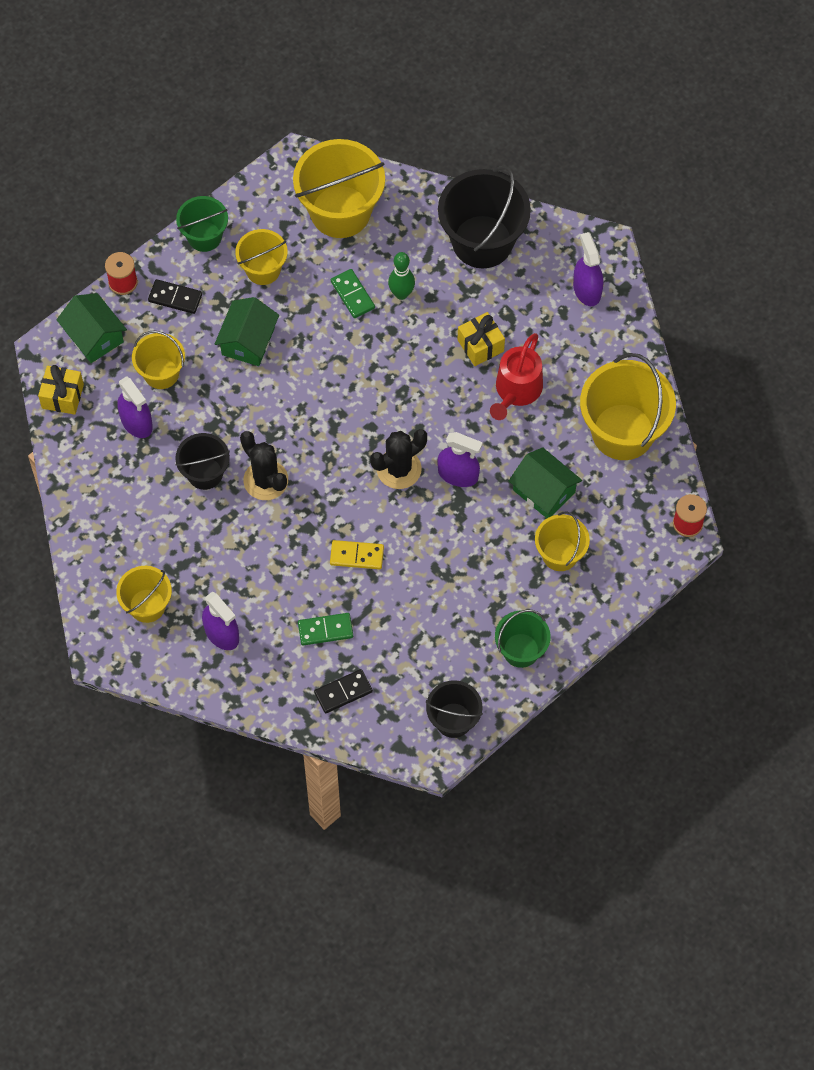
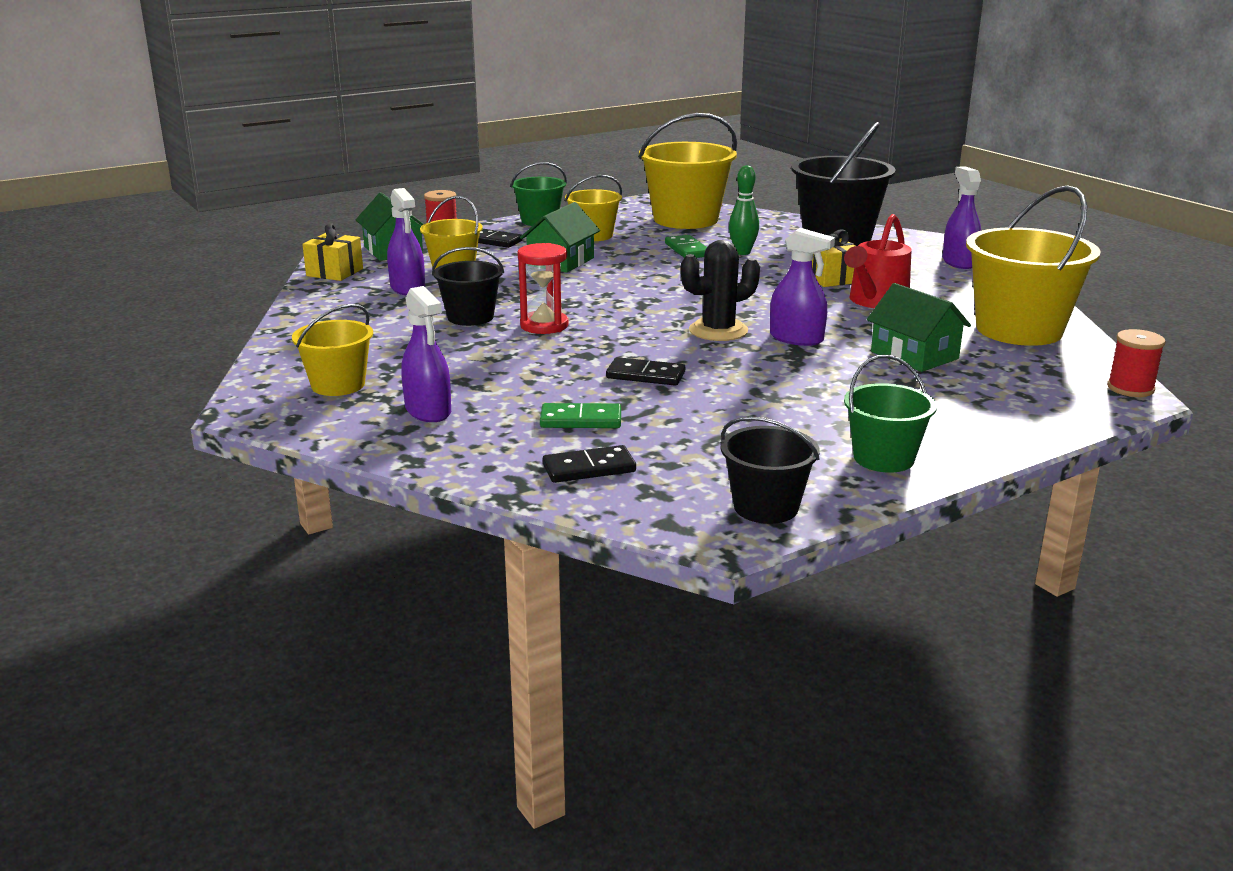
camera: 10 degrees right, 40 degrees down
black cactus [240,431,288,500] -> red hourglass [518,243,568,334]
yellow domino [330,540,384,569] -> black domino [606,357,685,386]
yellow bucket [535,511,590,571] -> none

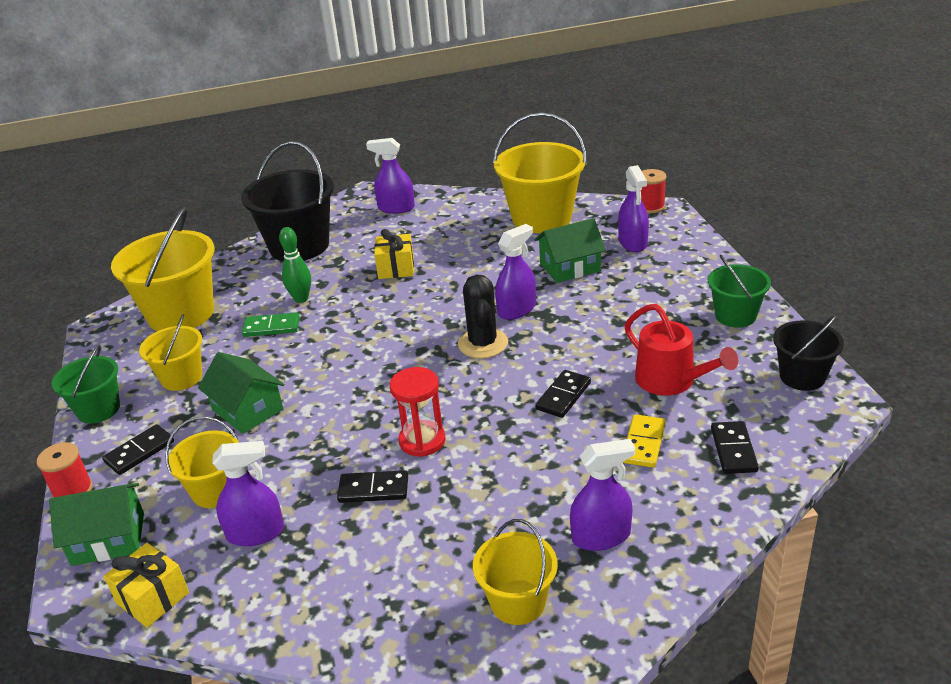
camera: 70 degrees left, 10 degrees up
black bucket [432,247,504,326] -> black domino [337,470,408,503]
green domino [540,403,621,428] -> yellow domino [622,414,666,468]
red watering can [844,214,912,308] -> red watering can moved to [625,304,738,395]
none -> purple spray bottle [618,165,649,252]

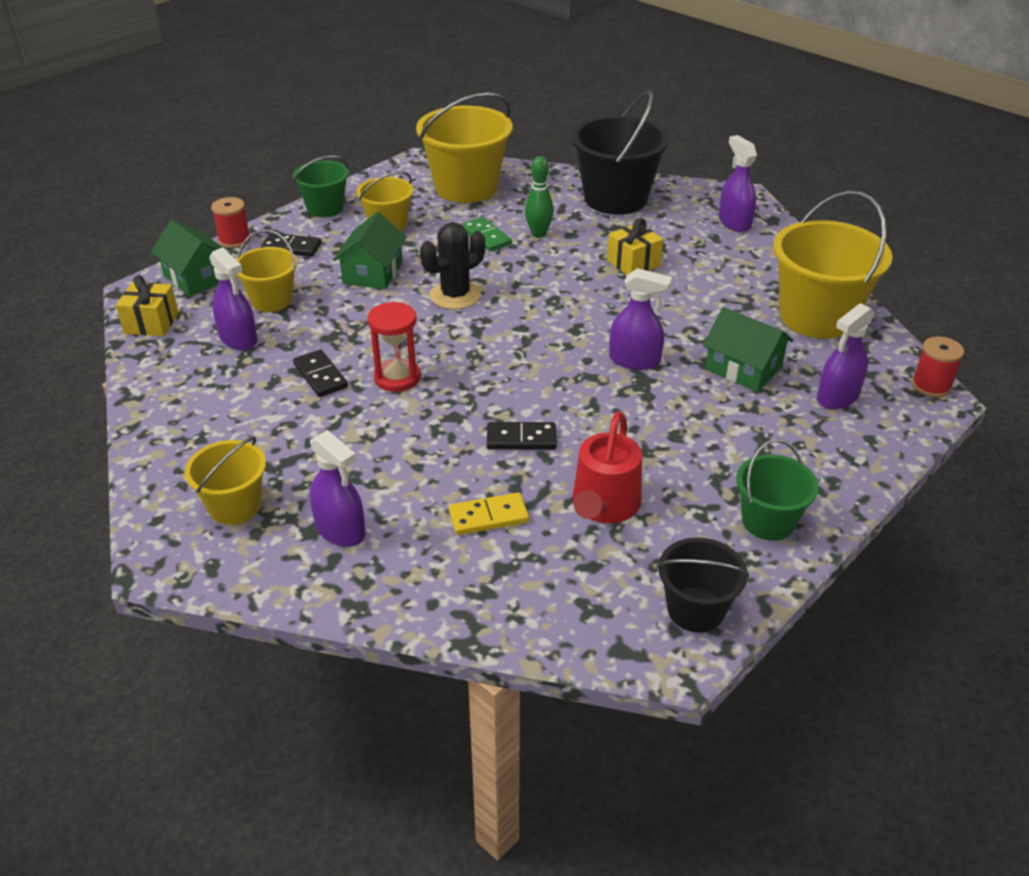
camera: 55 degrees right, 5 degrees up
black cactus [458,274,508,358] -> black cactus moved to [420,222,485,309]
black domino [711,421,759,474] -> none

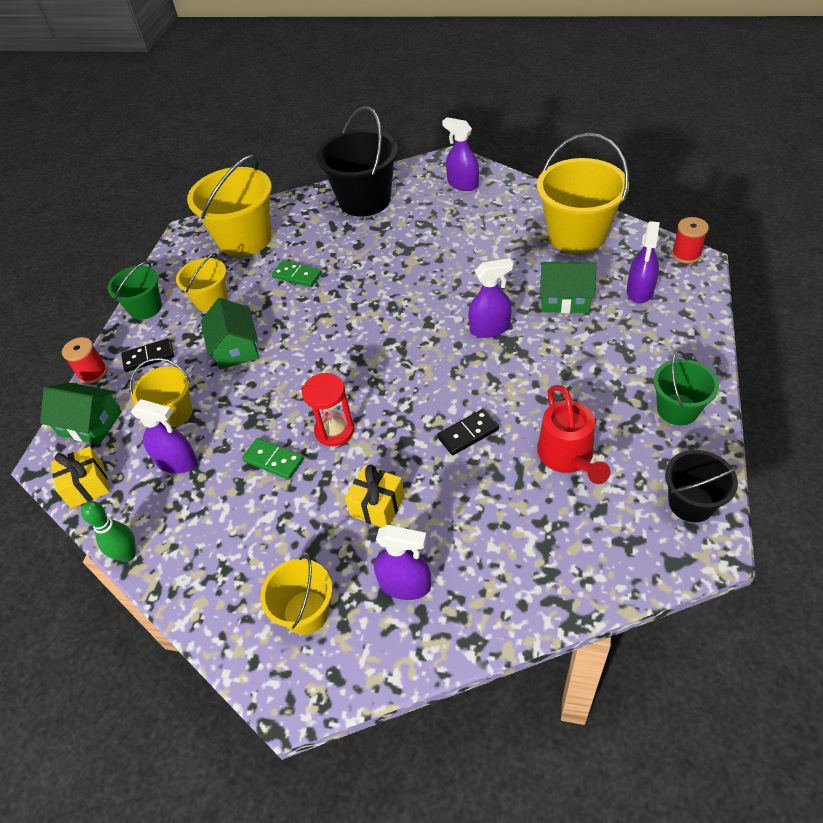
camera: 25 degrees left, 10 degrees up
black domino [293,349,348,397] -> green domino [242,438,304,480]
black cactus [420,222,485,309] -> none
yellow domino [449,492,529,535] -> none
green bowling pin [525,156,554,238] -> green bowling pin moved to [81,501,136,562]
yellow gift [607,218,663,275] -> yellow gift moved to [345,465,405,527]

